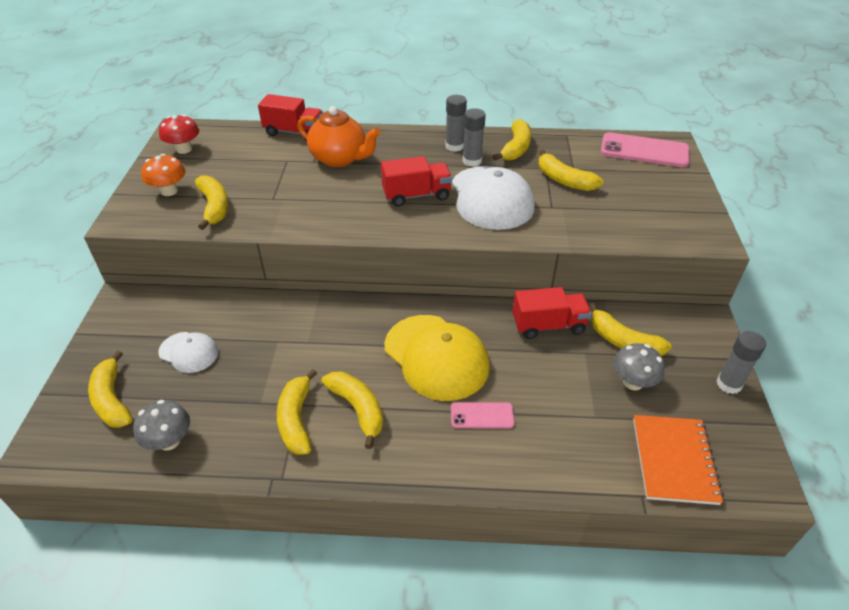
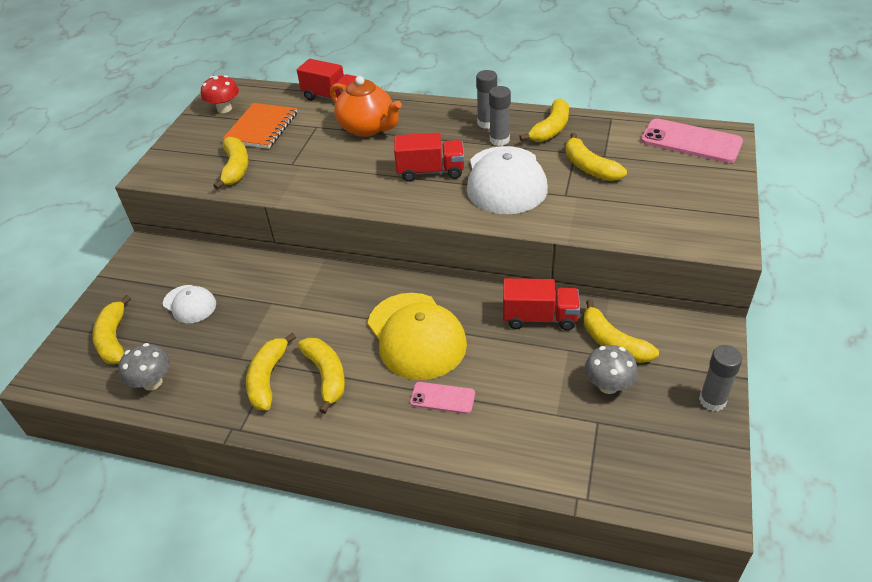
camera: 15 degrees right, 0 degrees up
orange mushroom [141,154,185,196] -> none
orange notebook [633,415,723,505] -> orange notebook moved to [222,103,297,149]

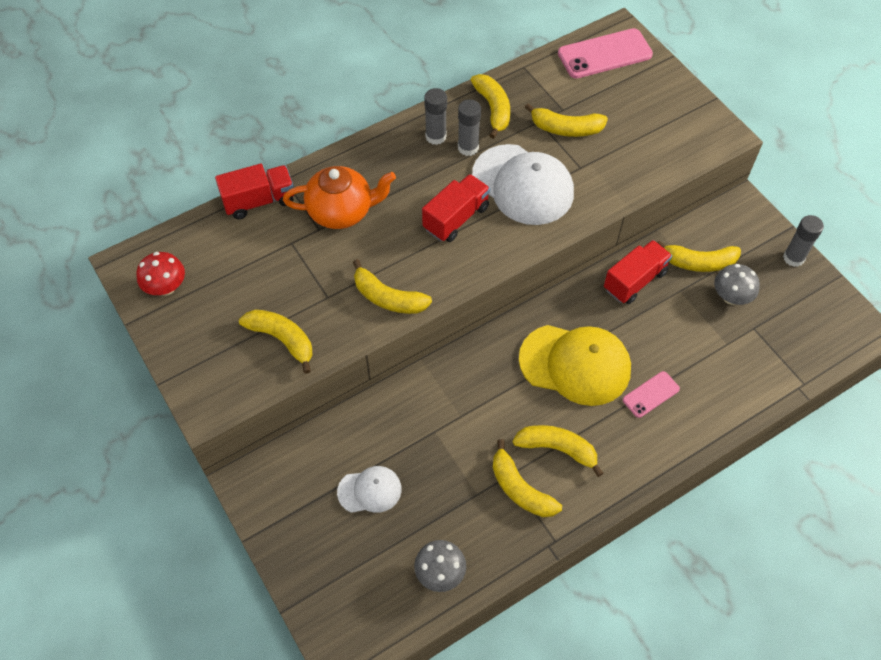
camera: 50 degrees left, 15 degrees up
yellow banana [92,295,131,364] -> yellow banana moved to [353,259,432,314]
orange notebook [222,103,297,149] -> none

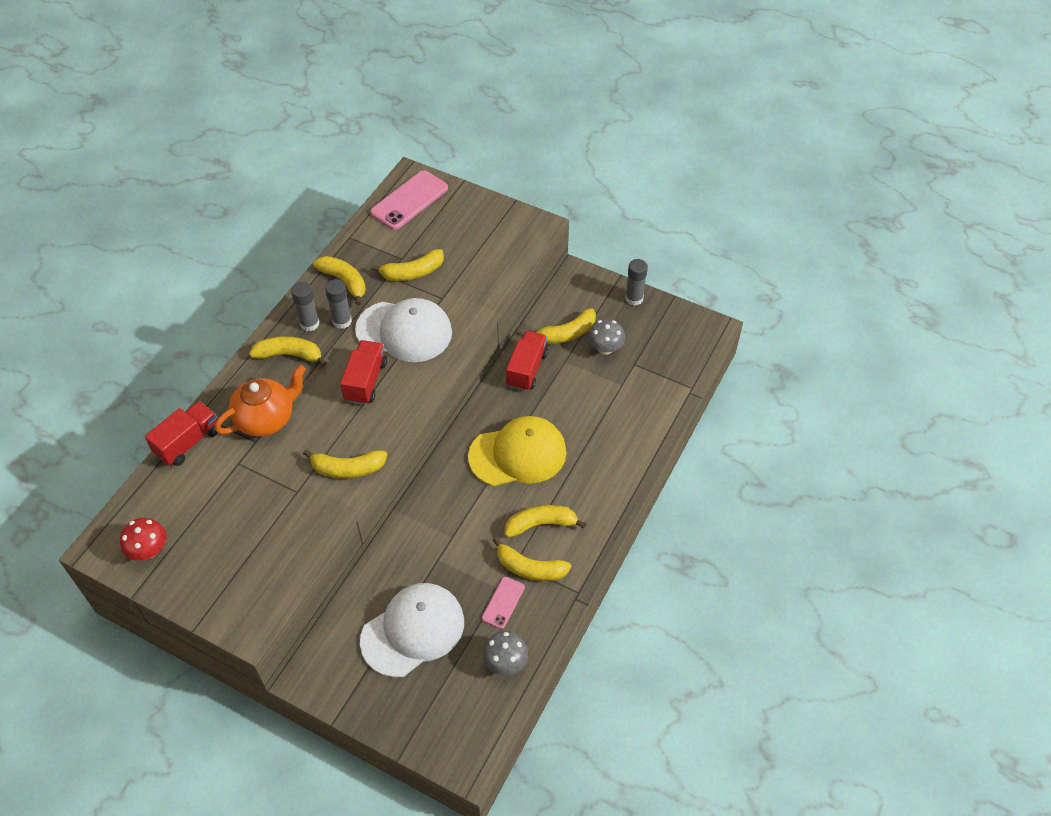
camera: 30 degrees left, 5 degrees down
yellow banana [239,309,312,374] -> yellow banana moved to [249,336,327,366]
white cap [337,466,401,513] -> white cap [360,583,464,677], size x1.88
pink phone [623,371,680,418] -> pink phone moved to [482,577,525,629]

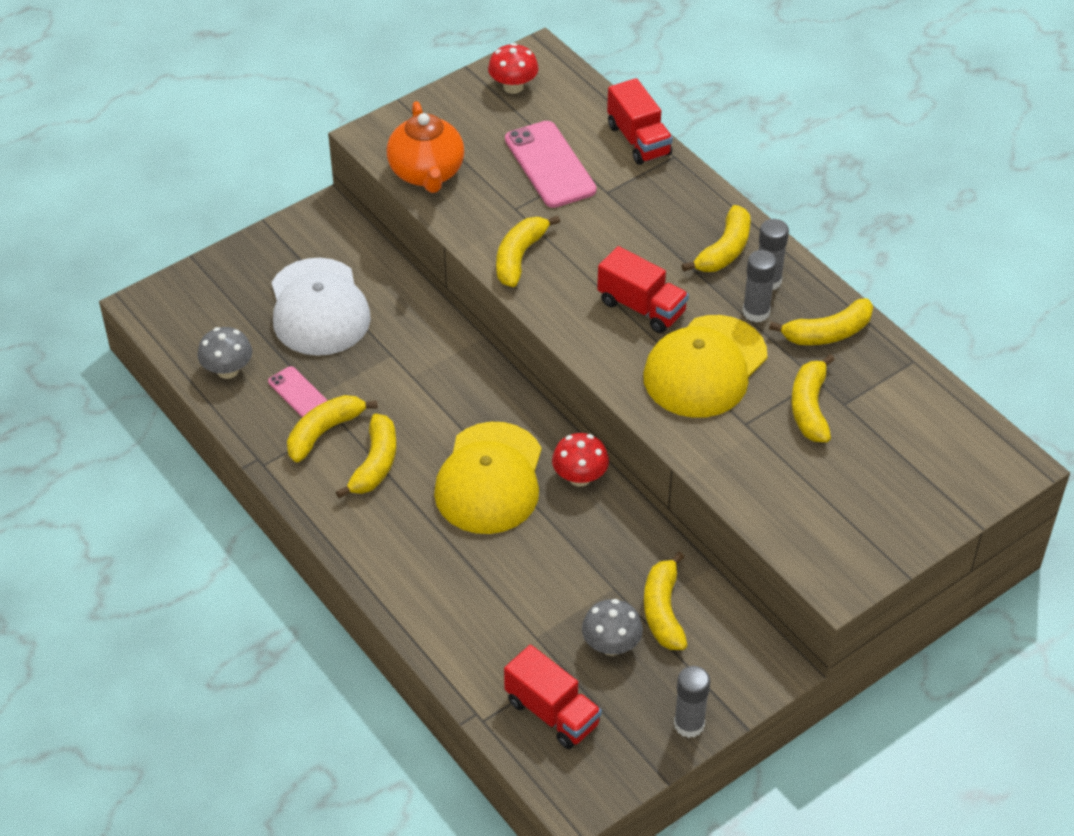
camera: 115 degrees right, 5 degrees down
orange teapot [215,365,306,437] -> orange teapot moved to [387,101,464,193]
white cap [355,298,452,362] -> yellow cap [643,315,767,418]
pink phone [370,170,448,230] -> pink phone moved to [505,121,596,208]
red truck [506,331,548,391] -> red truck moved to [504,645,602,749]
none -> red mushroom [552,433,609,487]

